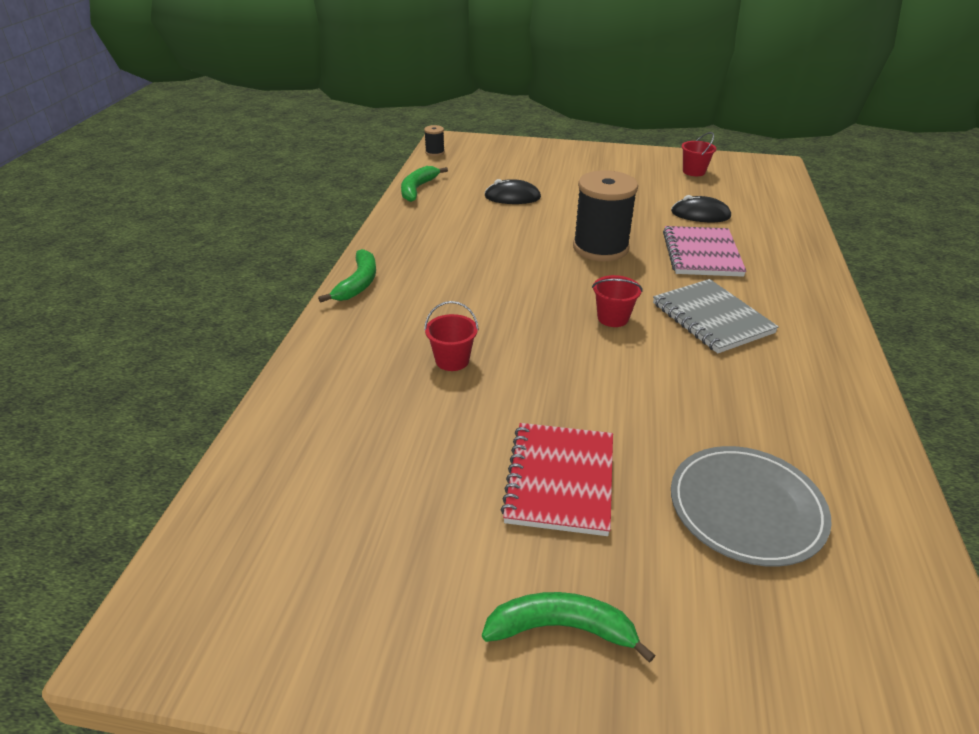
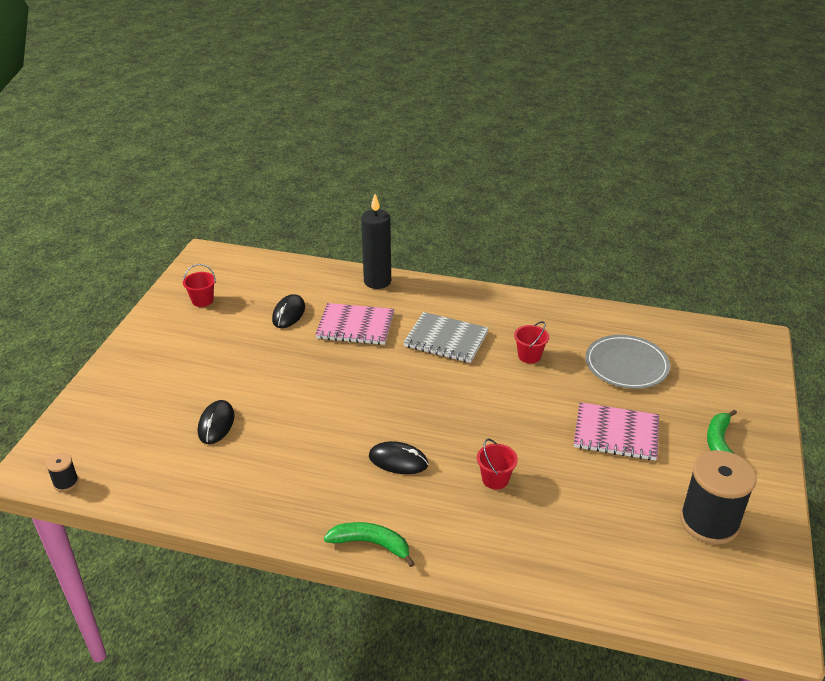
camera: 85 degrees left, 0 degrees up
green banana [401,166,448,202] -> none
red notebook [500,423,613,536] -> pink notebook [574,402,659,461]
black spool [573,170,638,261] -> black spool moved to [680,450,757,545]
red bucket [592,275,643,327] -> red bucket moved to [514,321,549,364]
grey notebook [653,279,779,353] -> grey notebook turned 45 degrees clockwise [403,312,489,363]
none -> black candle [361,194,391,289]
none -> black mouse [369,441,428,474]

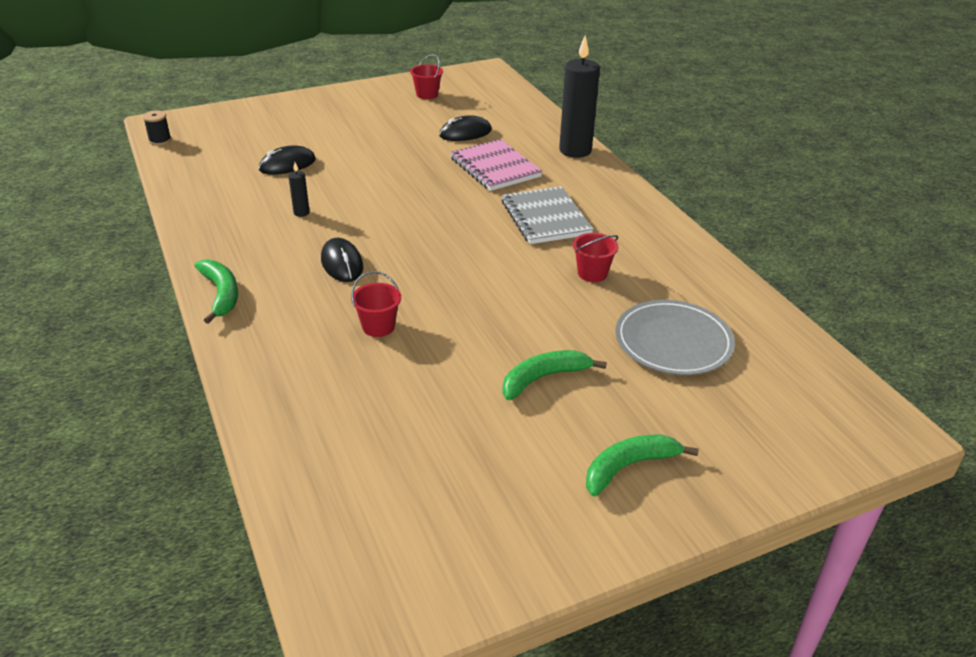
camera: 50 degrees right, 0 degrees up
pink notebook [574,402,659,461] -> green banana [502,350,607,400]
black spool [680,450,757,545] -> none
none -> black candle [288,162,310,217]

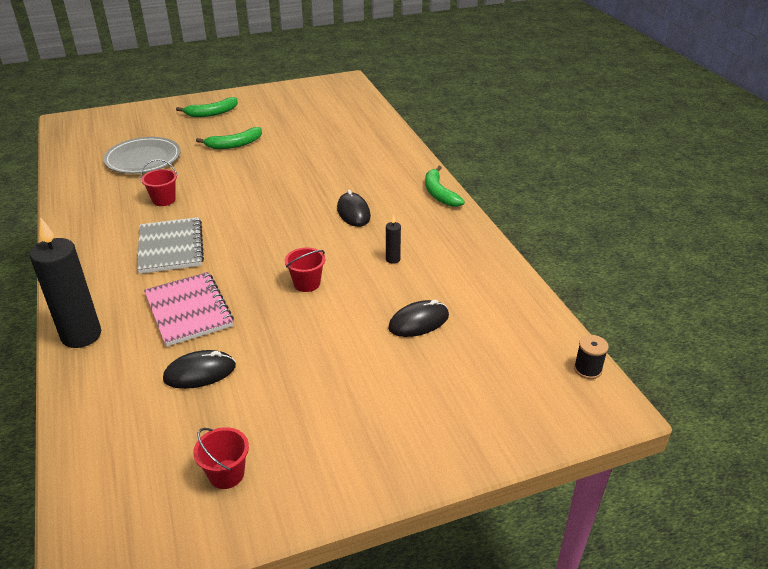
camera: 175 degrees left, 0 degrees up
red bucket [351,271,401,337] -> red bucket moved to [285,247,325,292]

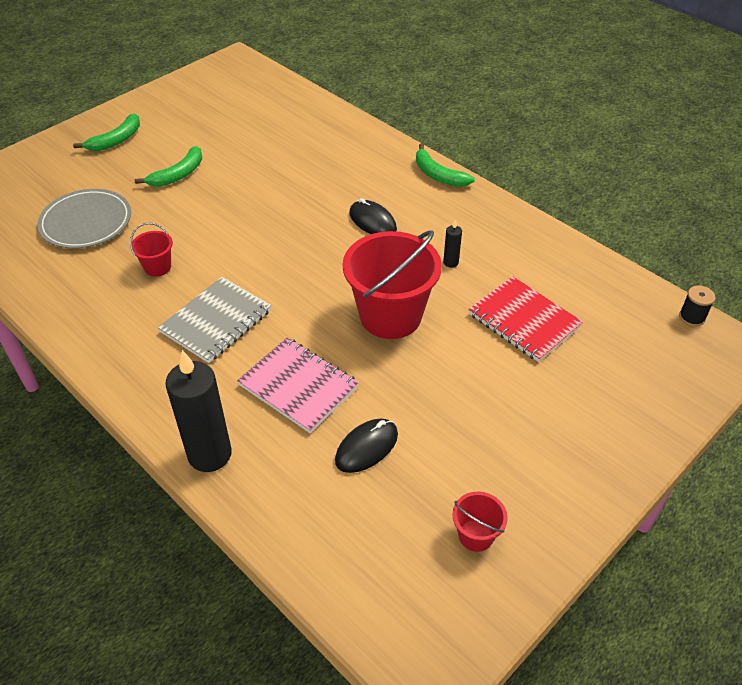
camera: 25 degrees left, 10 degrees up
grey notebook [137,217,204,274] -> grey notebook turned 75 degrees clockwise [158,277,271,363]
red bucket [285,247,325,292] -> red bucket [343,230,442,339], size x2.19
black mouse [388,300,449,337] -> red notebook [469,276,583,362]

